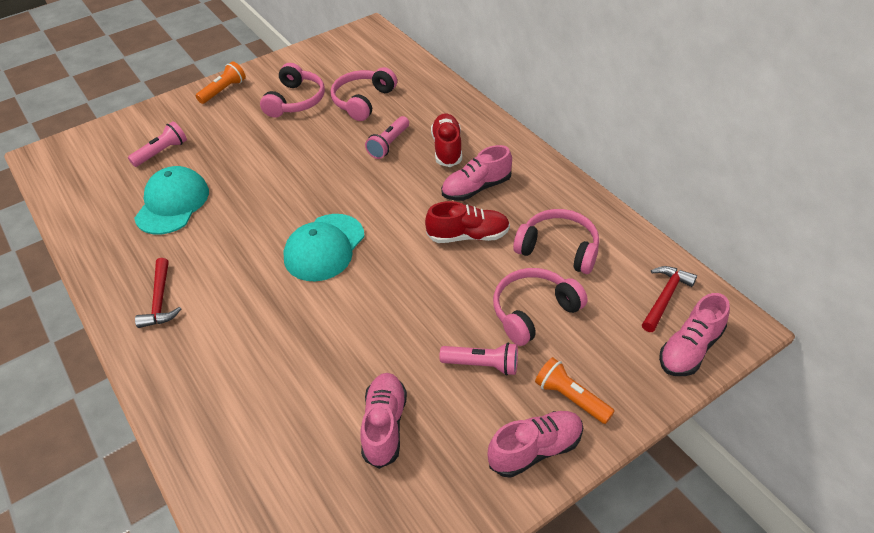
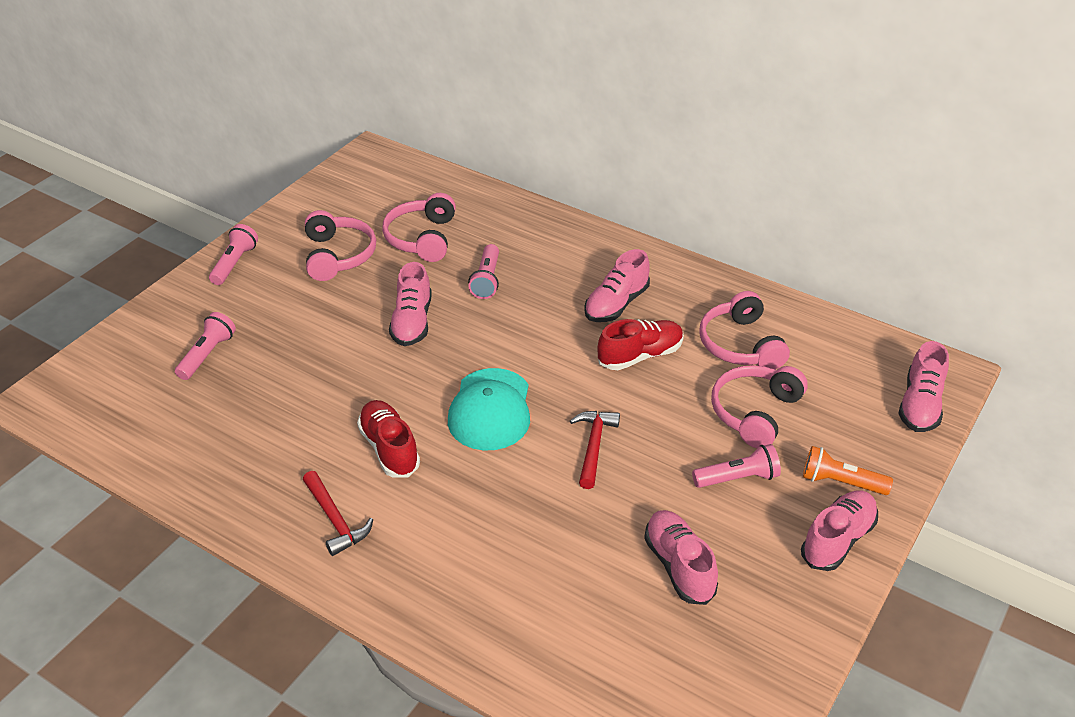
camera: 25 degrees left, 5 degrees down
turquoise cap [134,166,209,235] -> none
orange flashlight [196,61,246,104] -> pink flashlight [209,224,258,285]
red shoe [431,113,462,167] -> red shoe moved to [357,400,420,478]
pink headphones [513,209,599,274] -> pink headphones turned 105 degrees counterclockwise [699,291,790,369]
red hammer [642,266,697,332] -> red hammer moved to [570,411,620,489]
none -> pink shoe [389,262,432,346]

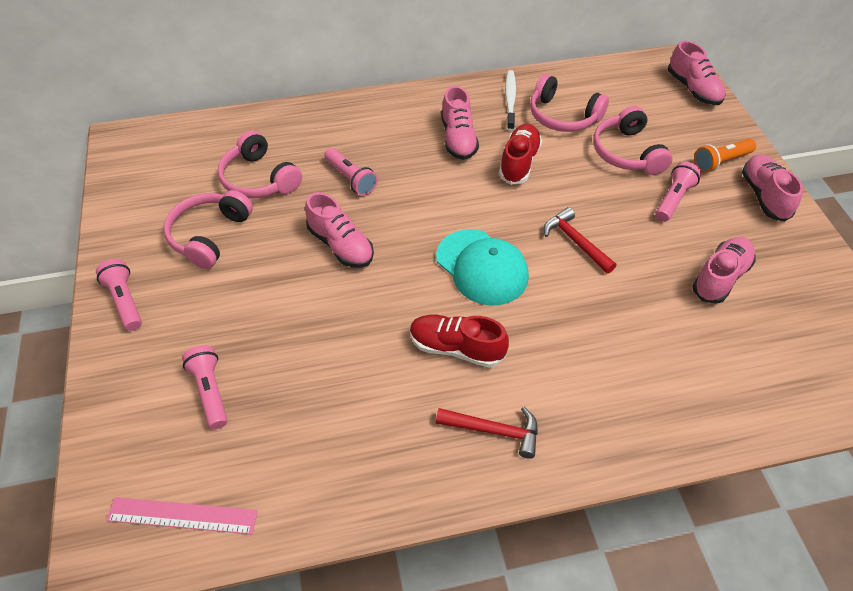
camera: 45 degrees left, 10 degrees up
pink headphones [305,210,376,281] -> pink headphones turned 105 degrees counterclockwise [163,190,253,269]
pink shoe [644,510,718,605] -> pink shoe turned 105 degrees clockwise [692,237,756,304]
none -> pink ruler [106,497,258,534]
none -> white toothbrush [505,70,516,131]

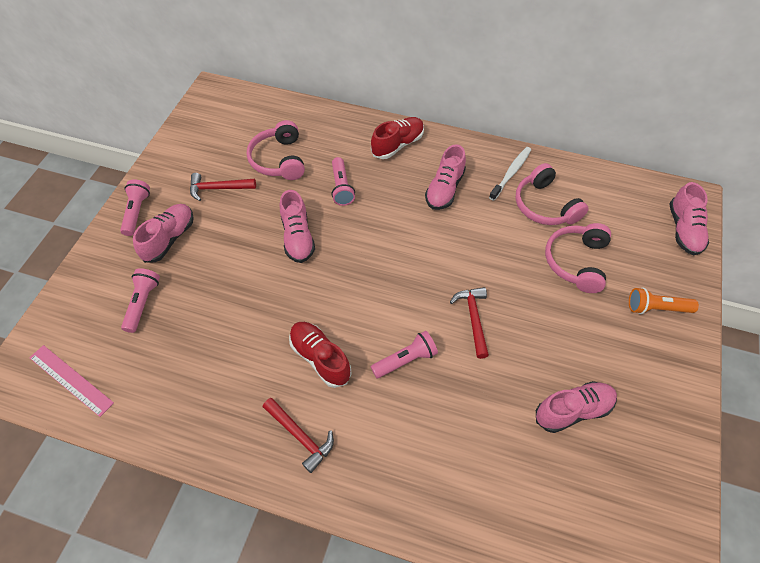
camera: 30 degrees right, 5 degrees up
pink headphones [163,190,253,269] -> red hammer [190,173,256,201]
turquoise cap [436,229,529,305] -> none
red shoe [499,124,542,185] -> red shoe moved to [371,117,424,159]
pink flashlight [655,161,701,222] -> pink flashlight moved to [371,331,438,378]
pink shoe [742,154,803,222] -> pink shoe moved to [133,204,194,263]

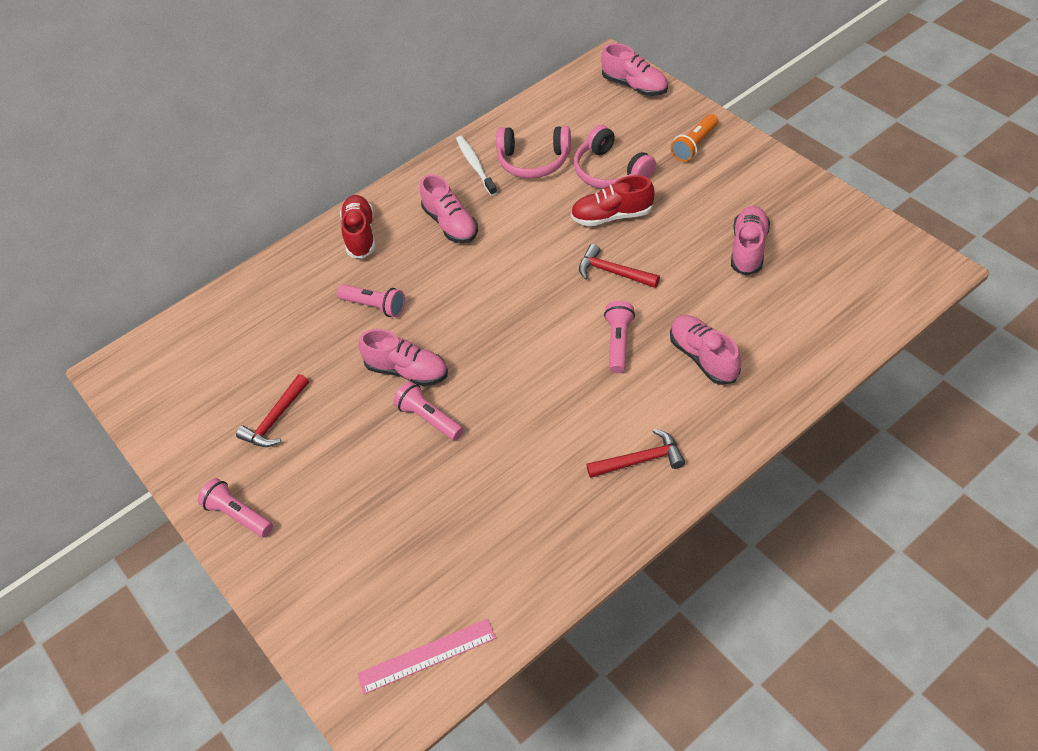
camera: 50 degrees left, 5 degrees down
pink flashlight [121,268,160,333] -> pink flashlight moved to [393,381,463,440]
pink shoe [133,204,194,263] -> pink shoe moved to [670,315,741,385]
pink headphones [247,120,305,180] -> none
red shoe [289,322,351,388] -> red shoe moved to [571,175,654,226]

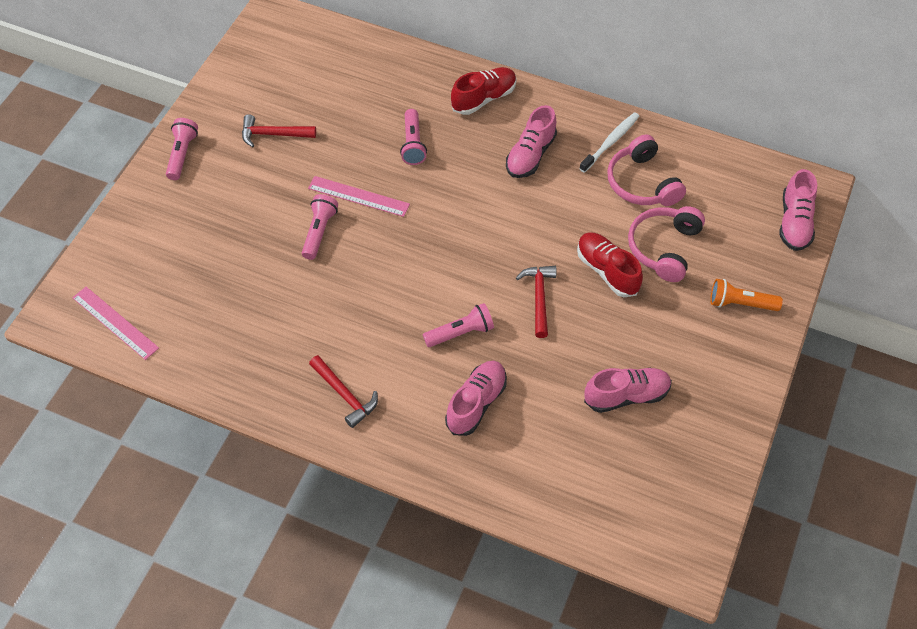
camera: 55 degrees right, 5 degrees up
pink shoe [359,329,448,386] -> pink ruler [308,176,410,217]

